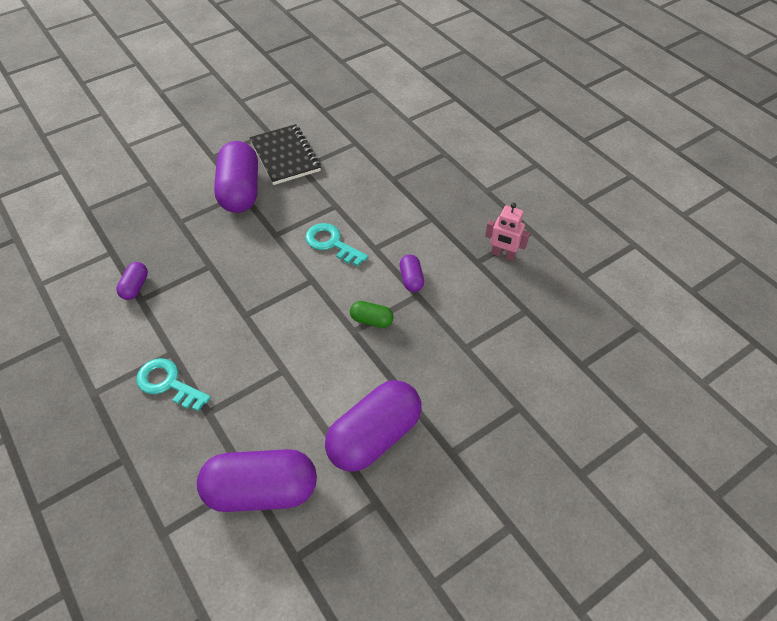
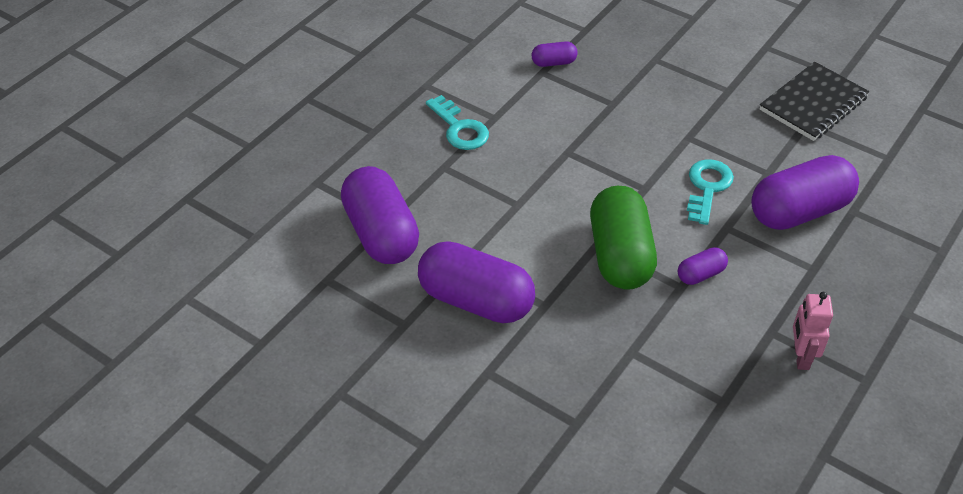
camera: 70 degrees right, 5 degrees down
turquoise key [136,358,211,411] -> turquoise key turned 135 degrees clockwise [426,95,489,150]
purple capsule [214,141,258,213] -> purple capsule moved to [751,155,859,230]
green capsule [350,301,394,328] -> green capsule [590,186,657,290], size x2.18

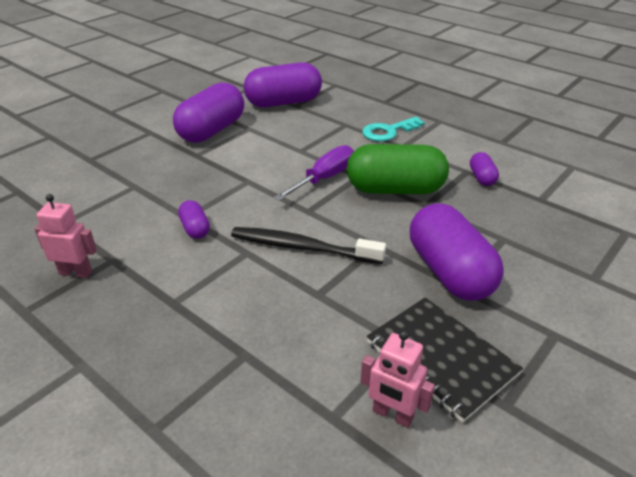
camera: 95 degrees right, 10 degrees down
green capsule [590,186,657,290] -> green capsule moved to [347,144,449,194]
turquoise key [687,159,734,225] -> black toothbrush [231,227,386,264]
purple capsule [751,155,859,230] -> purple capsule moved to [410,203,504,301]
none -> purple screwdriver [274,145,354,201]
none -> pink robot [361,330,435,428]

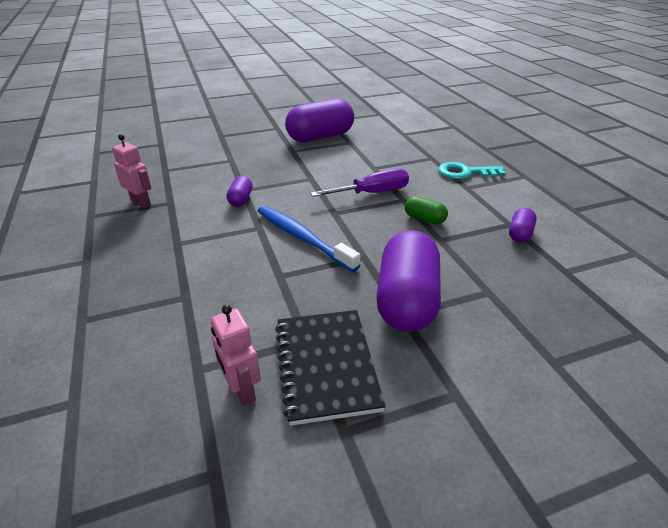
camera: 30 degrees right, 0 degrees up
black toothbrush [231,227,386,264] -> blue toothbrush [258,206,360,272]
purple capsule [244,62,322,107] -> none
green capsule [347,144,449,194] -> green capsule [405,196,448,224], size x0.46

